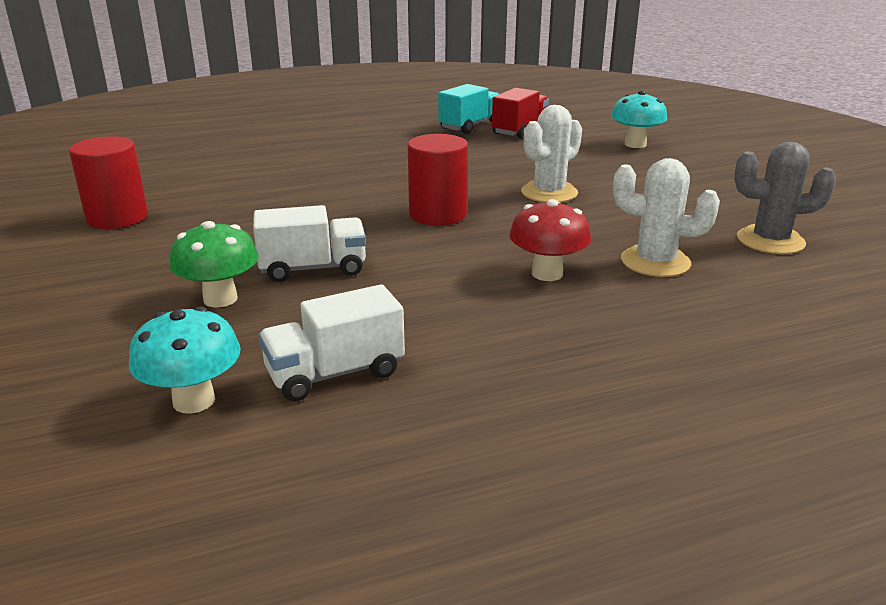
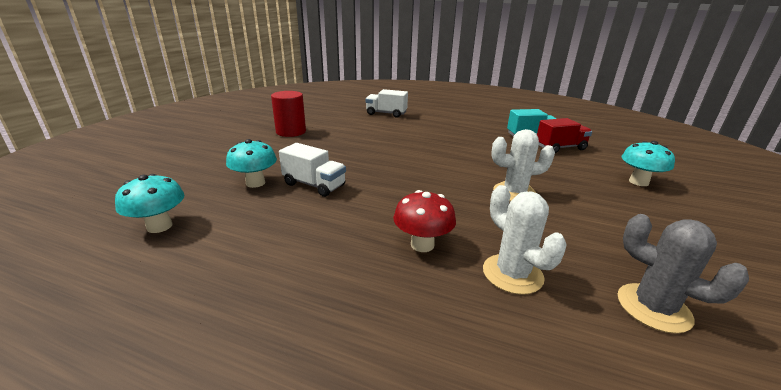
camera: 40 degrees right, 0 degrees up
green mushroom [169,221,259,308] -> turquoise mushroom [226,139,277,188]
white truck [258,284,405,401] -> white truck moved to [365,89,408,118]
red cylinder [408,134,468,225] -> none

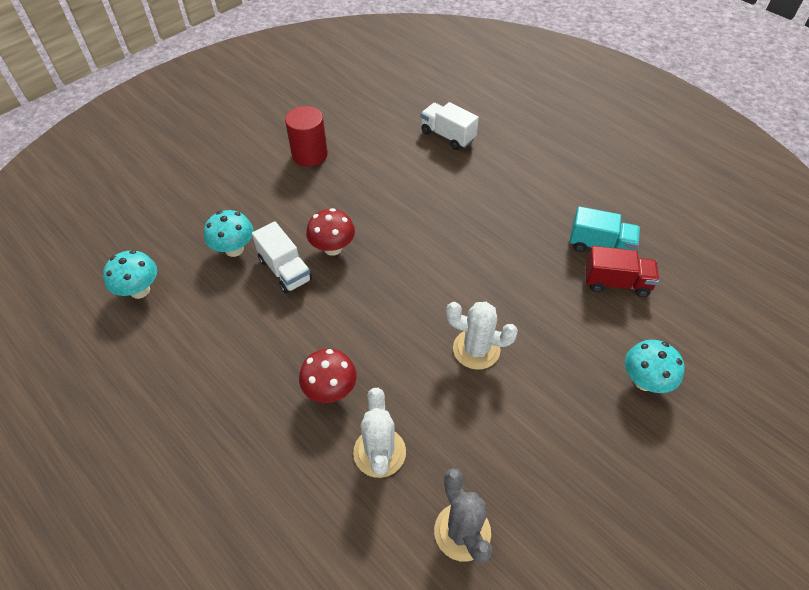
camera: 25 degrees right, 25 degrees up
none -> red mushroom [306,208,355,256]

